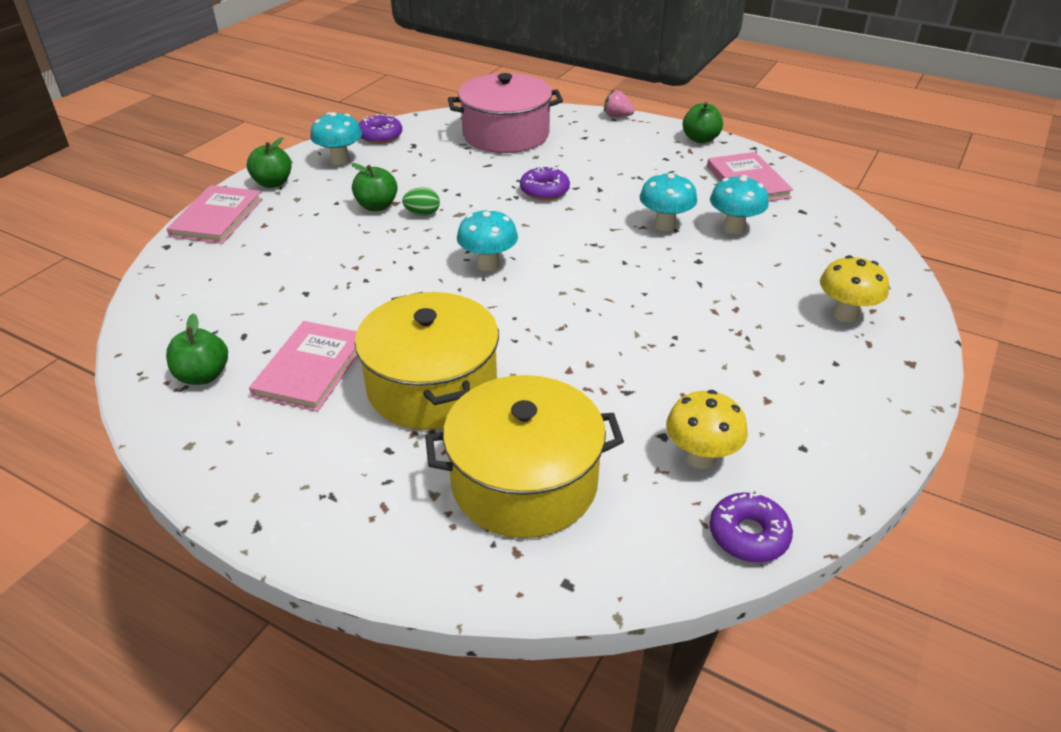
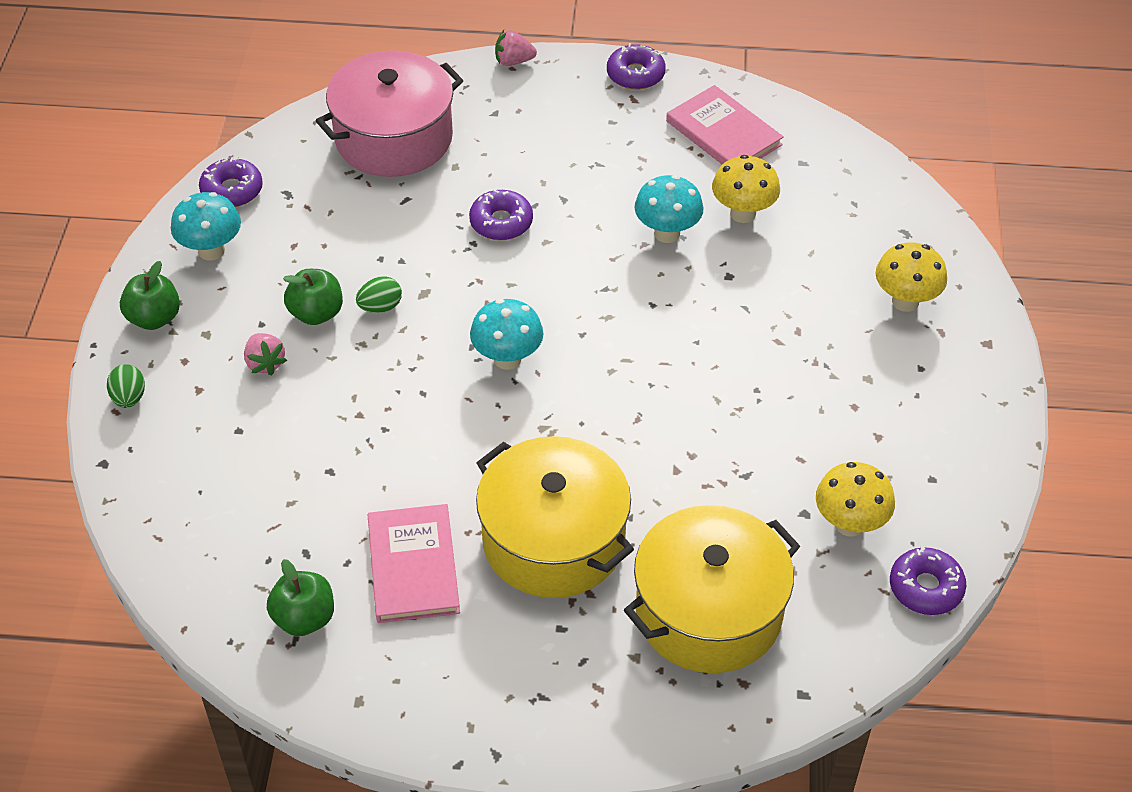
camera: 25 degrees left, 10 degrees up
pink book [167,185,262,244] -> green egg [107,364,145,408]
green apple [683,102,723,143] -> purple donut [607,43,666,90]
turquoise mushroom [710,175,769,234] -> yellow mushroom [712,155,780,223]
none -> pink strawberry [244,333,287,376]

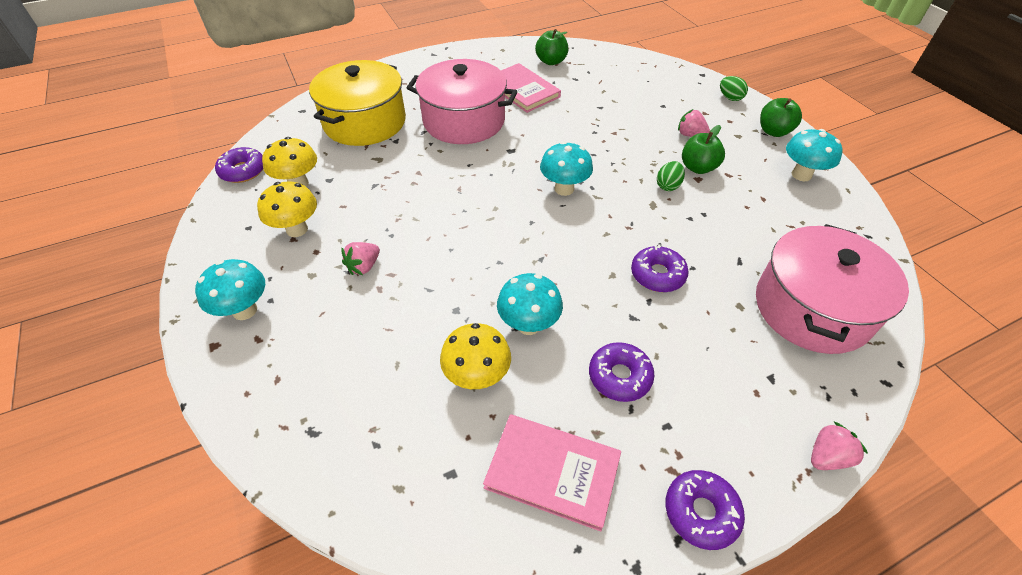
camera: 150 degrees right, 0 degrees up
purple donut [199,156,263,207] -> purple donut moved to [589,342,654,402]
yellow pot [476,436,634,598] -> pink pot [407,59,517,144]
yellow mushroom [876,242,947,312] -> yellow mushroom moved to [257,181,317,237]
none -> turquoise mushroom [195,259,265,320]
none -> pink strawberry [341,242,380,275]

